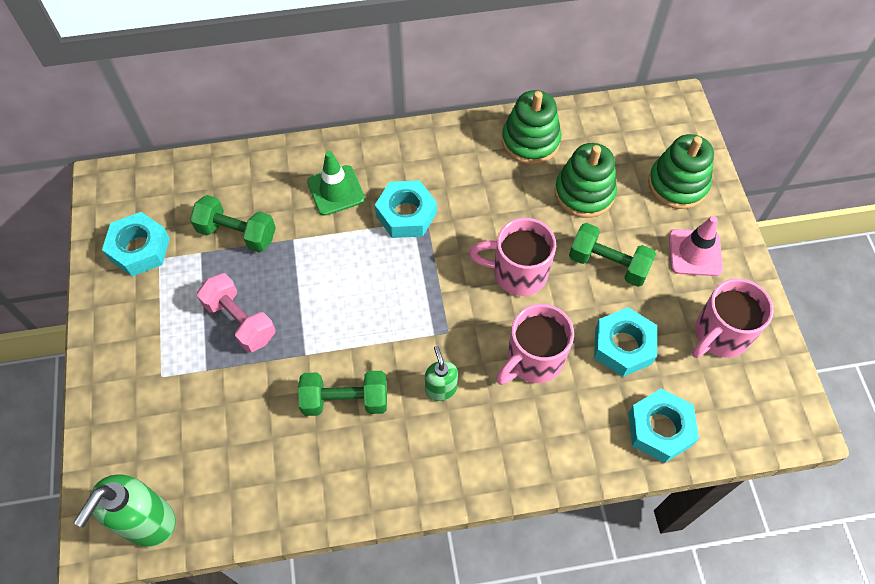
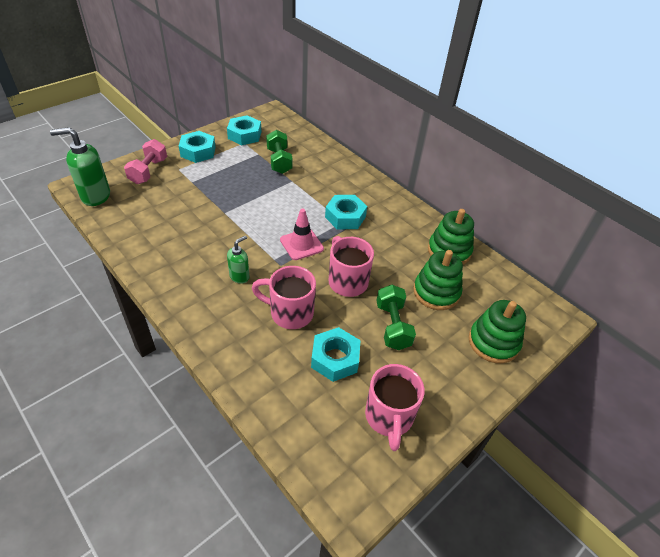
camera: 55 degrees right, 15 degrees down
pink dumbbell [197,273,275,352] -> pink dumbbell moved to [124,139,167,184]
green dumbbell [298,371,387,416] -> none
green traffic cone [307,151,365,216] -> none
turquoise nut [628,389,699,463] -> turquoise nut moved to [179,131,216,163]
pink traffic cone [669,216,723,276] -> pink traffic cone moved to [280,209,324,260]
pink mug [692,278,774,358] -> pink mug turned 105 degrees counterclockwise [365,364,425,451]

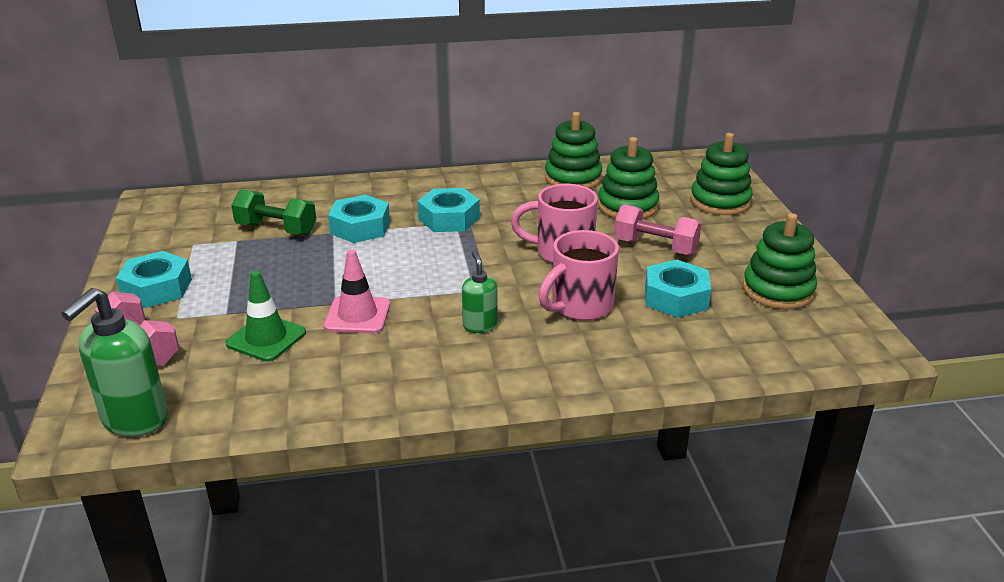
camera: 55 degrees left, 15 degrees down
turquoise nut [227,115,261,145] -> turquoise nut moved to [328,195,390,243]
pink traffic cone [280,209,324,260] -> pink traffic cone moved to [324,249,390,334]
pink mug [365,364,425,451] -> green stacking toy [743,213,817,309]
green dumbbell [376,285,416,350] -> pink dumbbell [614,204,702,256]
none -> green traffic cone [225,271,306,362]

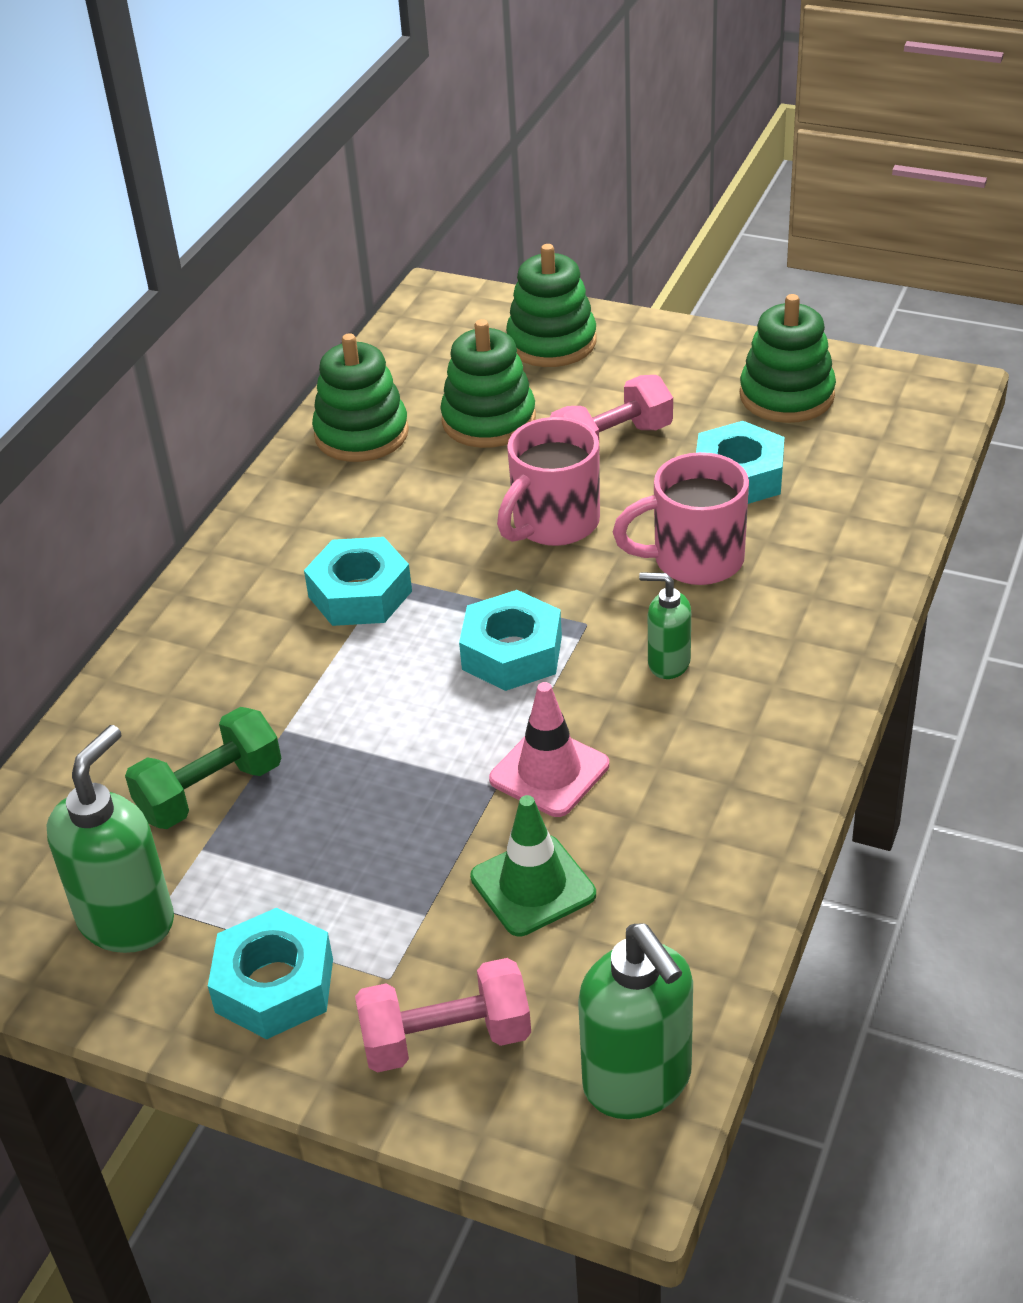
camera: 55 degrees left, 10 degrees up
turquoise nut [328,195,390,243] -> turquoise nut moved to [459,590,562,691]
pink mug [539,230,619,320] -> pink mug turned 90 degrees clockwise [613,452,749,585]
none -> green soap dispenser [46,725,174,953]

